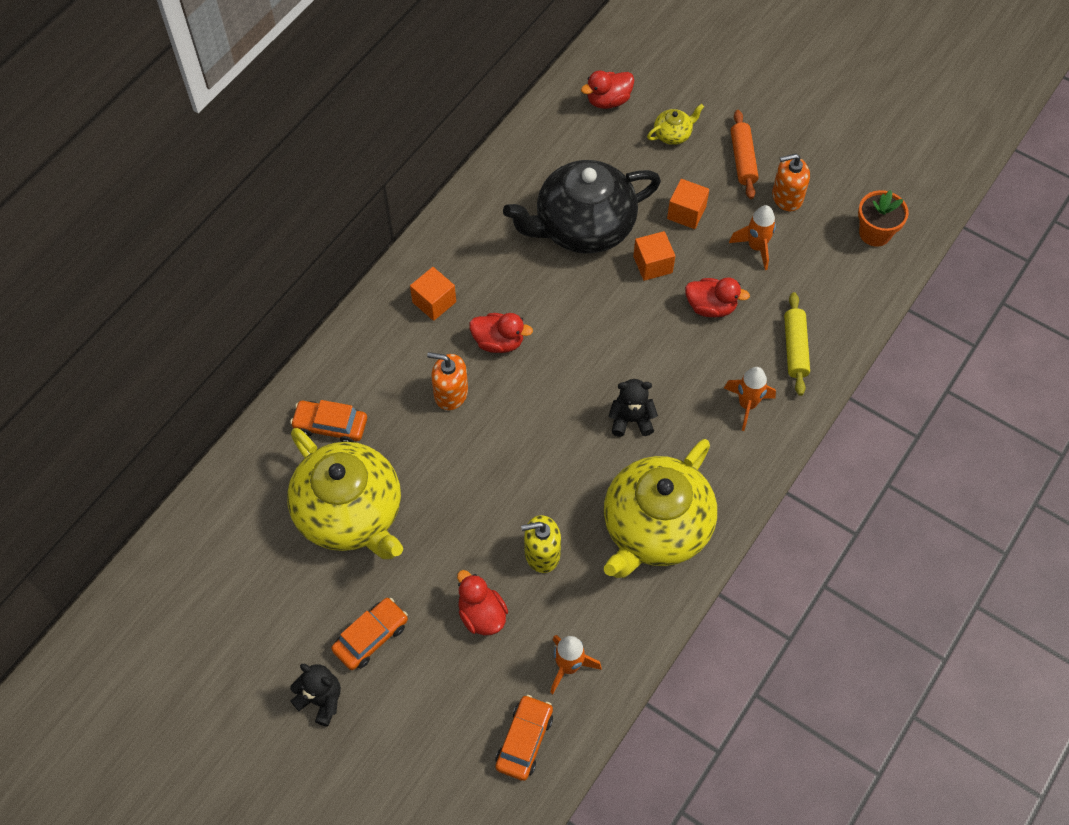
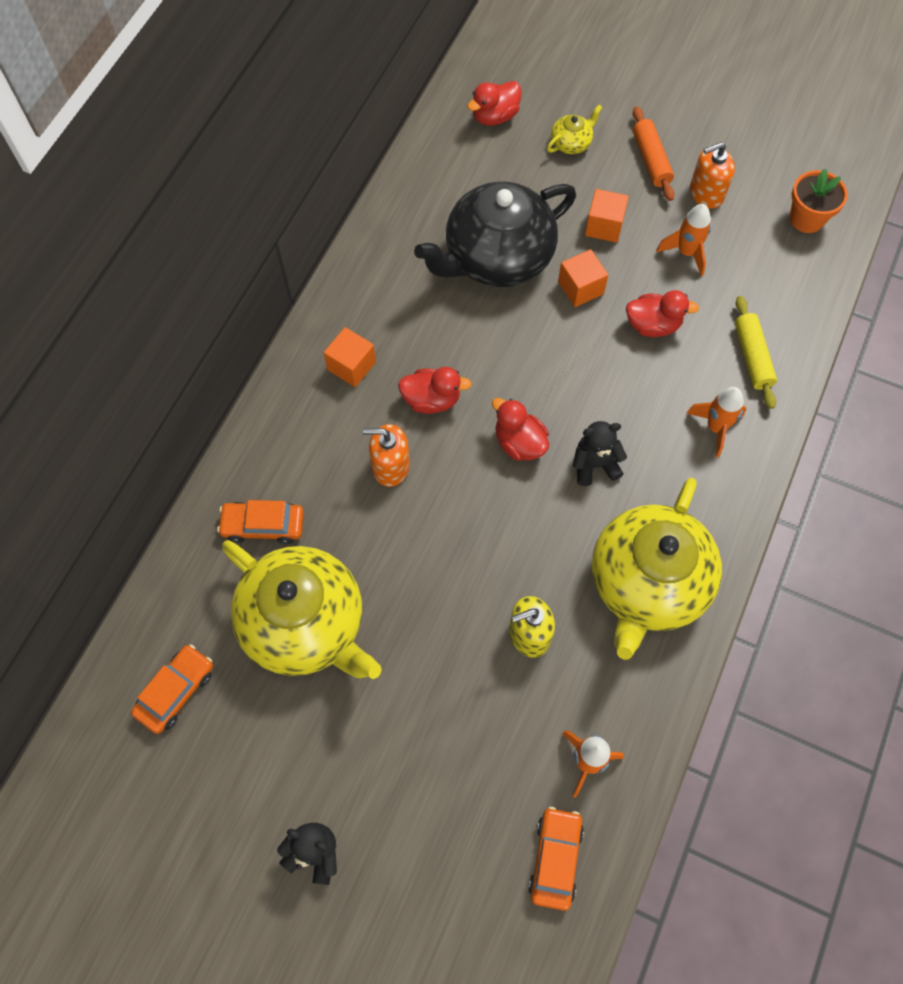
camera: 10 degrees left, 5 degrees up
orange car [331,598,408,670] -> orange car moved to [131,644,213,734]
red duck [457,570,508,635] -> red duck moved to [492,398,549,461]

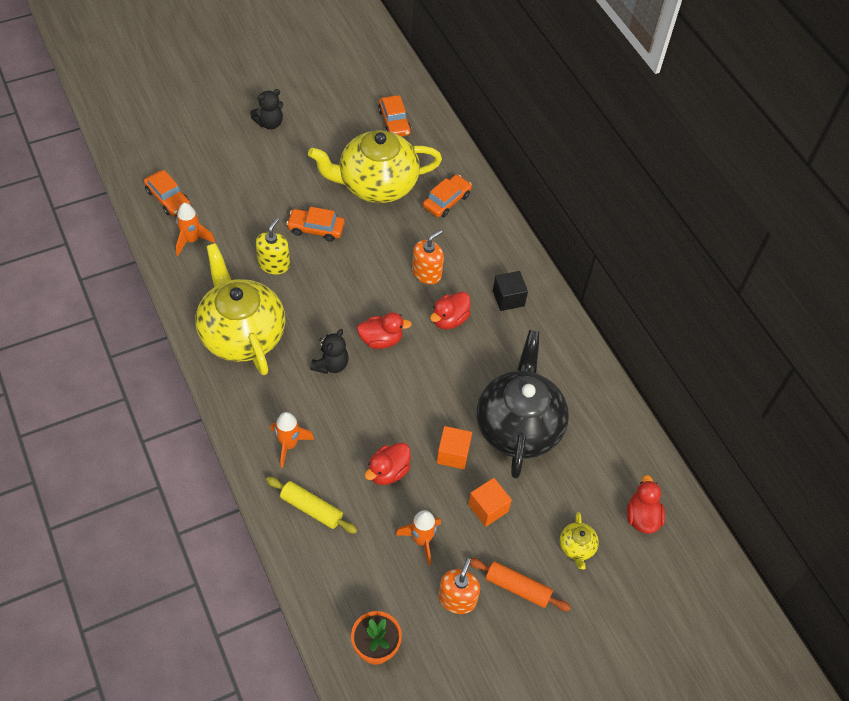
camera: 125 degrees right, 10 degrees down
orange cube [324,327,376,387] -> black cube [493,271,528,311]
none -> orange car [286,207,345,242]

